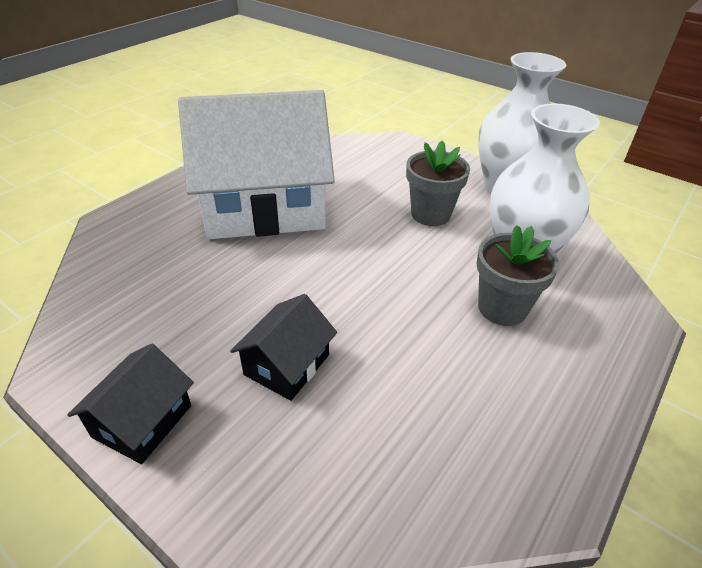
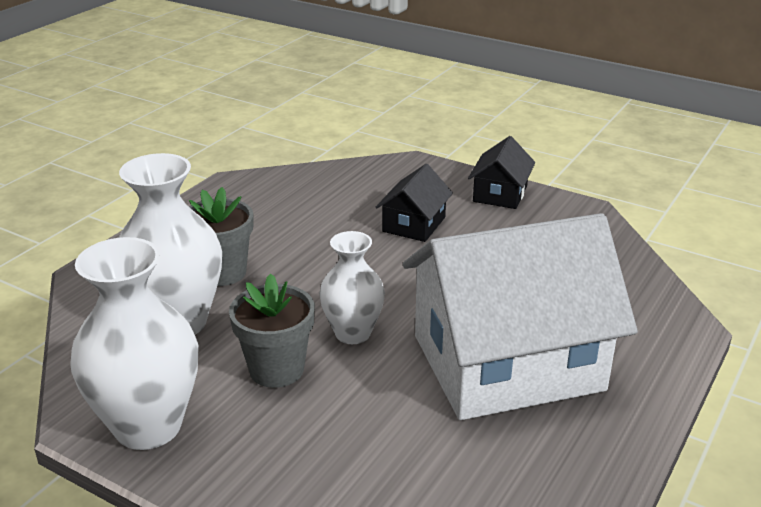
camera: 175 degrees right, 10 degrees down
none -> white vase [319,231,385,344]

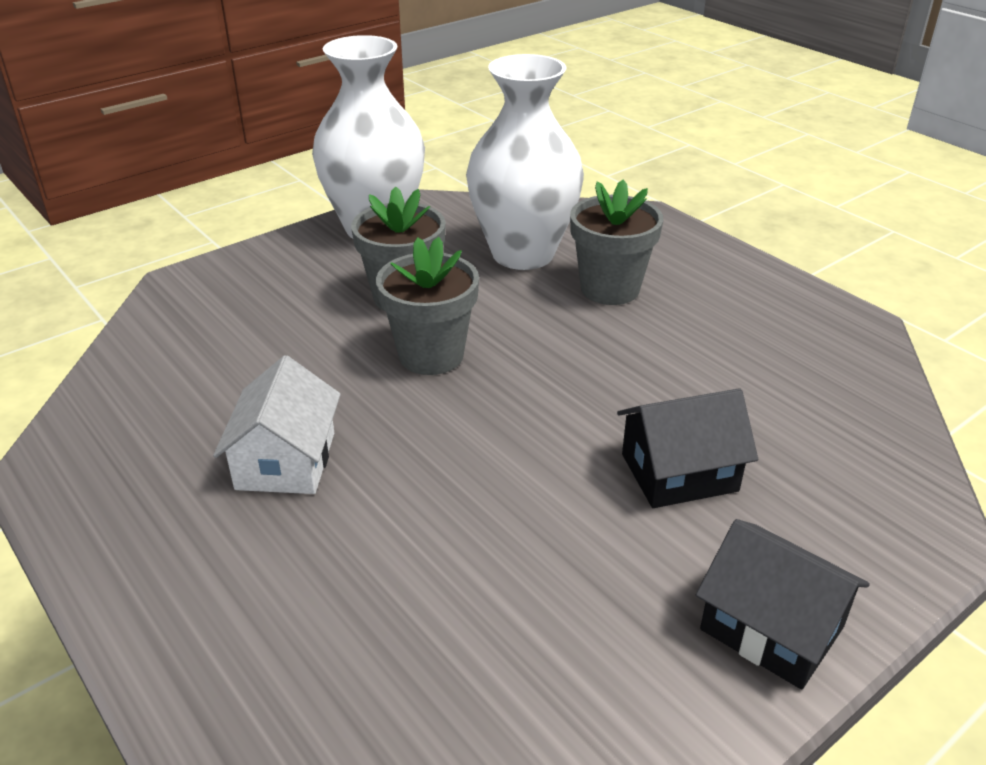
camera: 110 degrees right, 5 degrees up
white vase [319,231,385,344] -> grey flower pot [376,237,479,375]
black house [376,164,453,242] -> black house turned 60 degrees counterclockwise [617,388,758,508]
white house [403,213,638,420] -> white house [213,355,341,494], size x0.43

